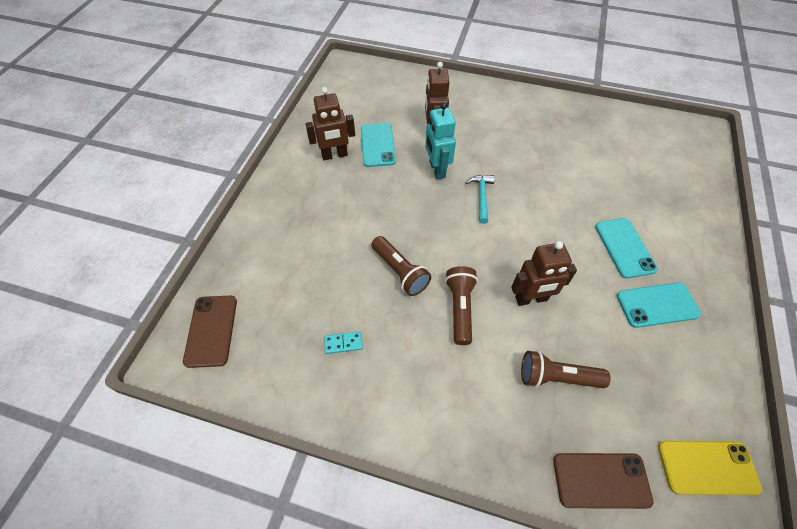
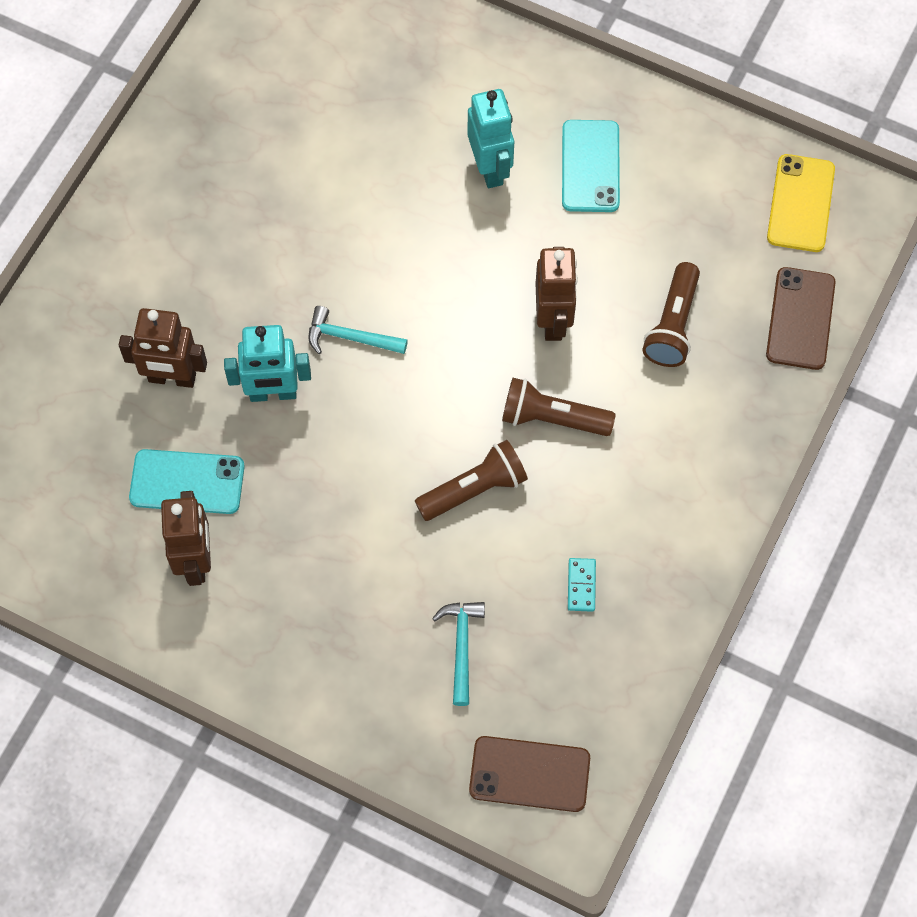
camera: 80 degrees left, 10 degrees up
turquoise phone [595,218,658,279] -> turquoise robot [468,89,514,188]
none -> turquoise hammer [432,602,485,706]

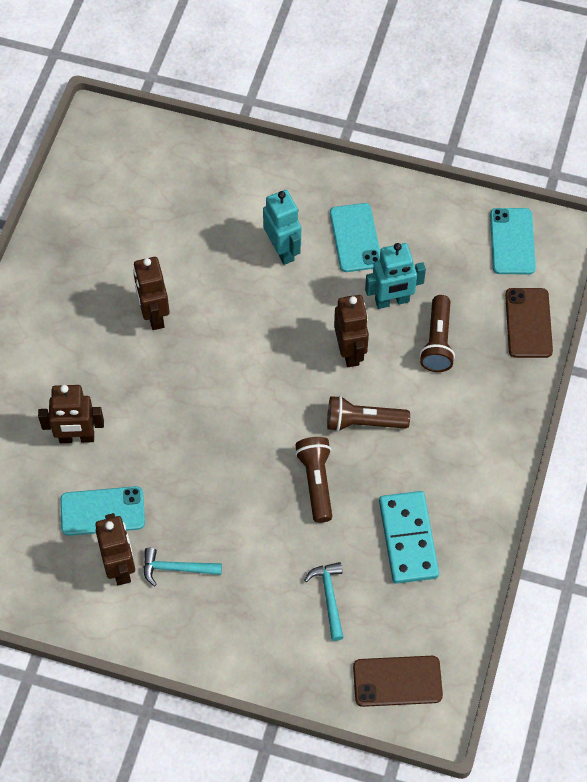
camera: 10 degrees left, 5 degrees down
turquoise robot [224,325,311,402] -> turquoise robot moved to [365,243,426,309]
turquoise hammer [308,306,408,354] -> turquoise hammer moved to [143,548,222,586]
brown flashlight [415,440,528,521] -> brown flashlight turned 60 degrees counterclockwise [295,437,332,523]
turquoise domino [568,558,596,612] -> turquoise domino [379,491,439,584], size x2.29
yellow phone [767,154,835,252] -> turquoise phone [490,208,536,274]
none -> brown robot [133,257,170,330]

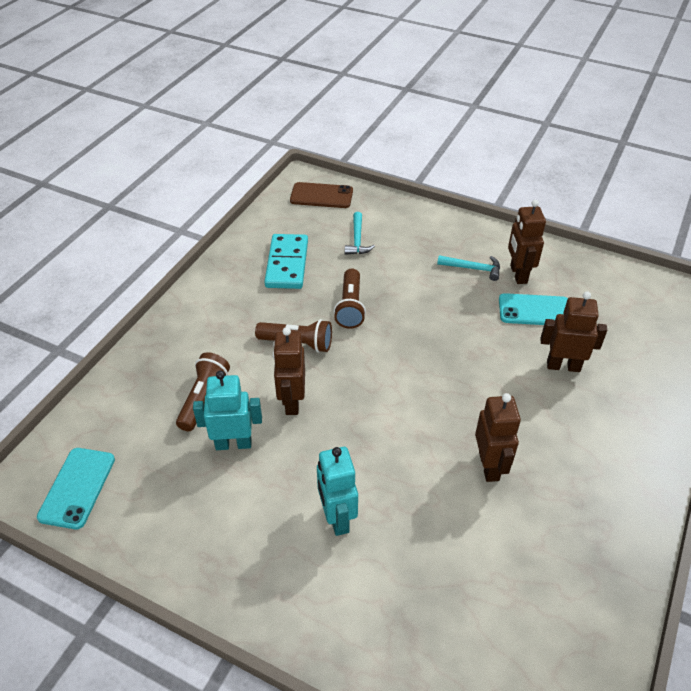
camera: 170 degrees left, 15 degrees down
turquoise phone [330,203,380,272] -> none
brown phone [505,288,553,358] -> none

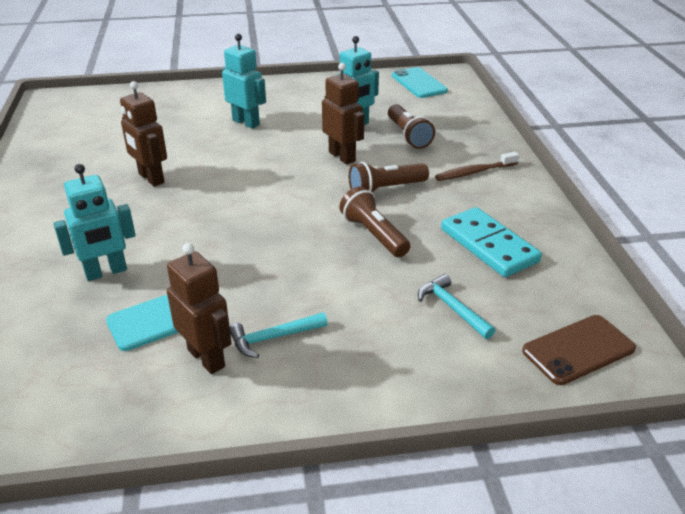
camera: 145 degrees right, 10 degrees down
brown robot [540,291,607,372] -> turquoise robot [53,164,136,281]
none -> brown toothbrush [435,152,519,181]

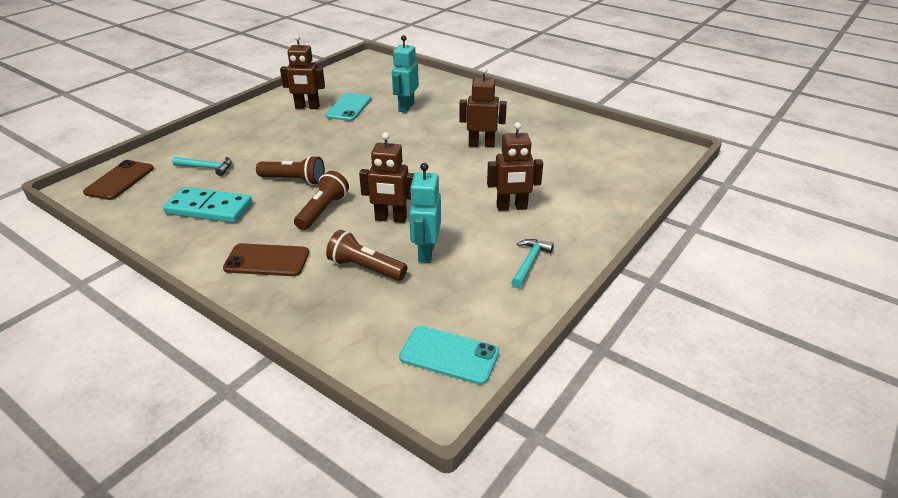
camera: 135 degrees right, 0 degrees up
turquoise robot [222,34,266,129] -> brown robot [487,122,543,211]
turquoise hammer [230,312,328,358] -> turquoise hammer moved to [511,239,554,288]
brown toothbrush [435,152,519,181] -> brown phone [223,243,309,276]

